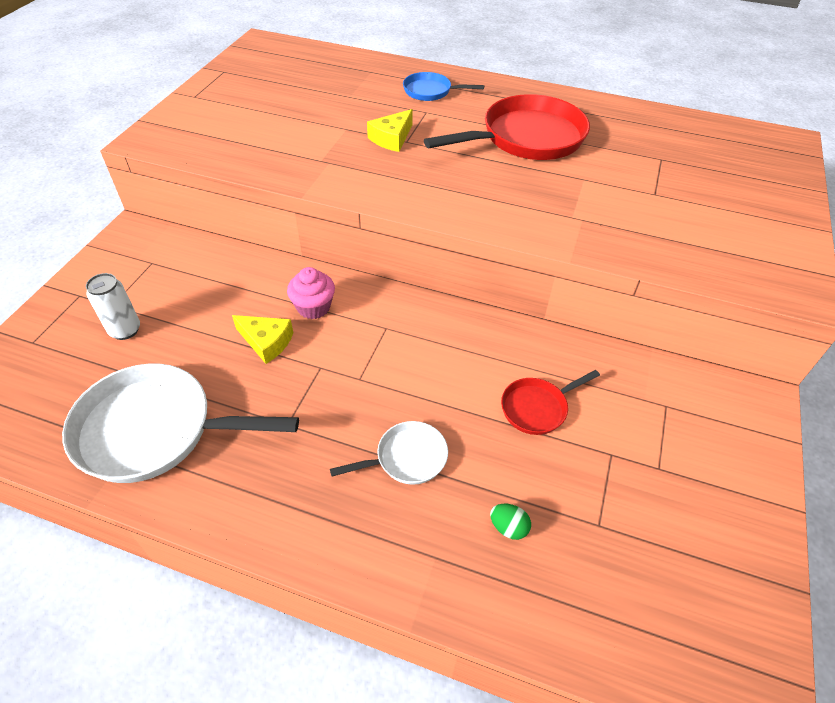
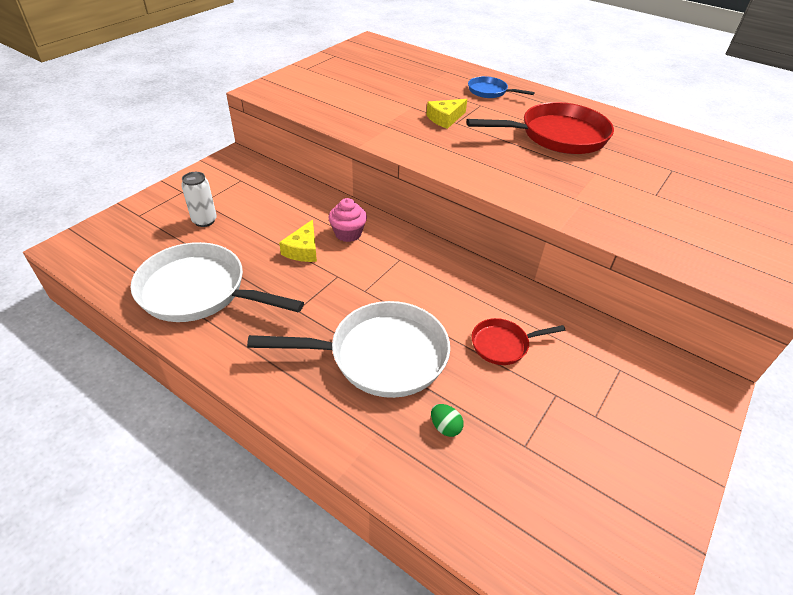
camera: 15 degrees right, 5 degrees down
yellow cheese [232,315,293,364] -> yellow cheese turned 60 degrees clockwise [279,219,317,262]
white pan [330,421,448,485] -> white pan [247,301,450,398], size x1.97

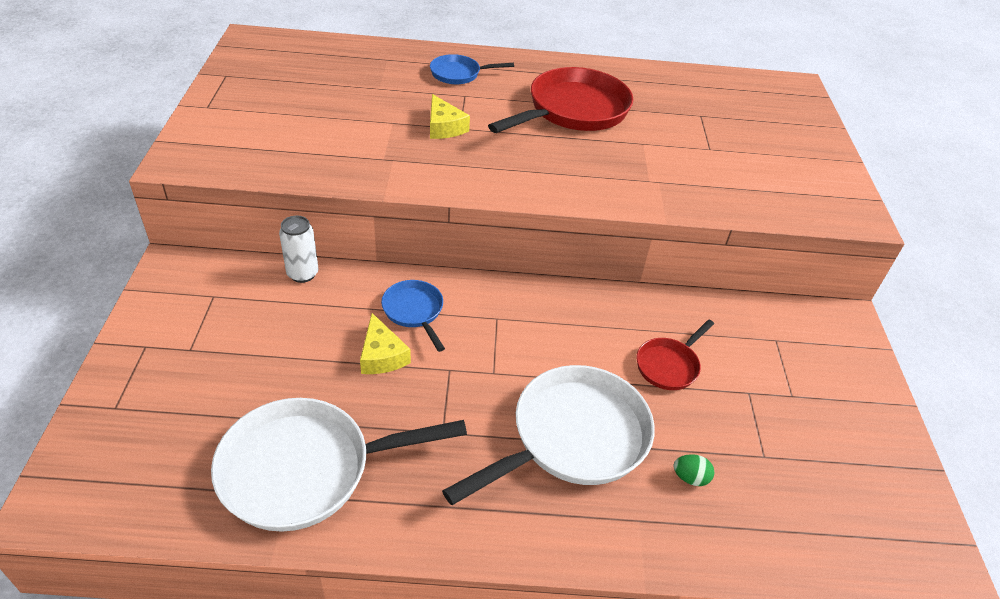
camera: 35 degrees left, 0 degrees up
white can [181,172,217,227] -> white can moved to [279,216,318,283]
pink cupcake [328,198,367,242] -> blue pan [381,280,445,352]
yellow cheese [426,99,467,129] -> yellow cheese turned 45 degrees counterclockwise [430,94,470,139]

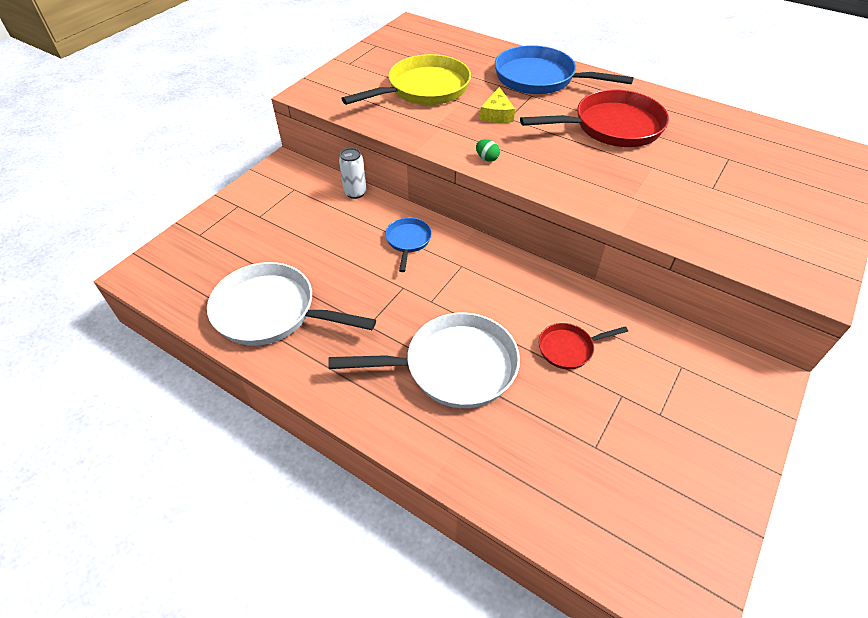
camera: 35 degrees right, 5 degrees up
yellow cheese [360,313,411,374] -> none
blue pan [430,54,514,84] -> blue pan [495,45,634,94], size x1.97
green egg [673,454,714,486] -> green egg moved to [476,139,500,162]
none -> yellow pan [341,54,471,105]

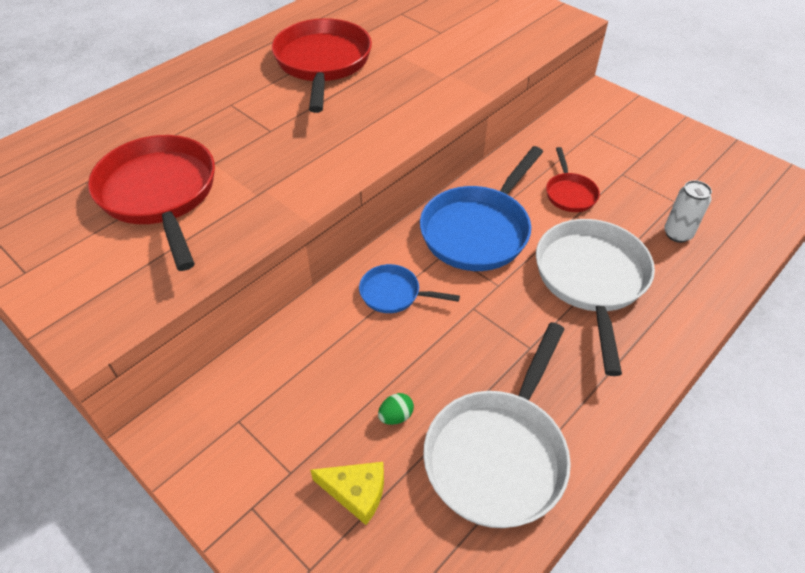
camera: 80 degrees left, 0 degrees up
white can [339,148,367,199] -> white can moved to [664,180,712,243]
yellow pan [341,54,471,105] -> red pan [88,135,215,271]
green egg [476,139,500,162] -> green egg moved to [378,393,414,425]
yellow cheese [480,87,515,123] -> yellow cheese moved to [310,462,384,525]
blue pan [495,45,634,94] -> blue pan moved to [420,146,543,271]

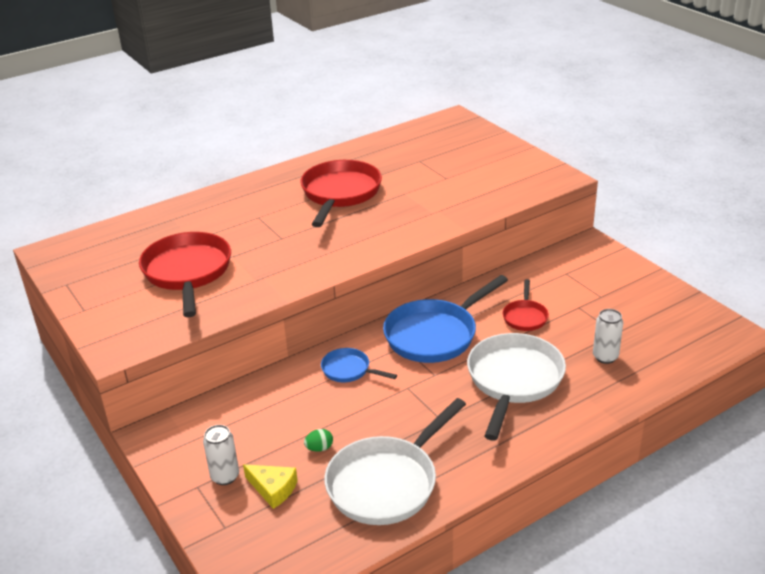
camera: 15 degrees right, 15 degrees down
none -> white can [203,425,239,485]

